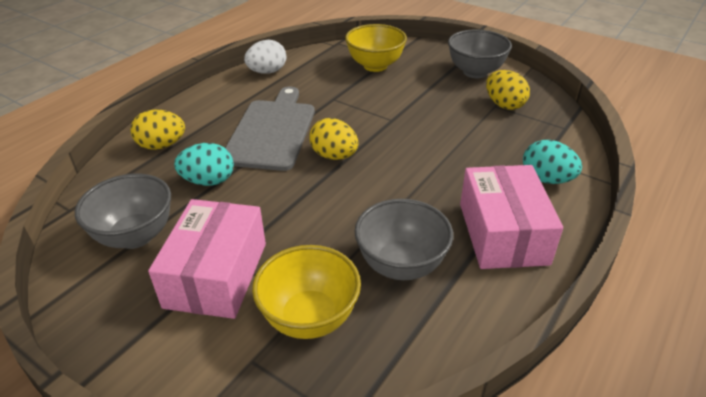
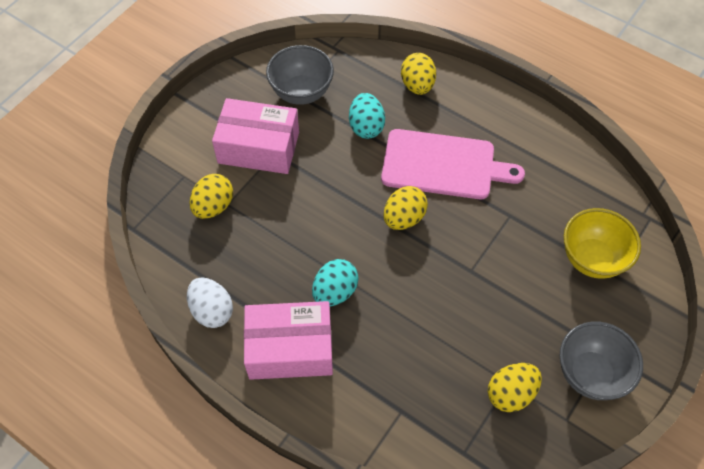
camera: 90 degrees right, 20 degrees up
grey cutting board [225,87,315,171] -> pink cutting board [381,129,525,199]
white egg [244,40,286,74] -> white egg moved to [187,277,233,328]
yellow bowl [252,245,361,339] -> yellow egg [189,174,233,219]
grey bowl [355,199,453,280] -> none
turquoise egg [523,140,582,184] -> turquoise egg moved to [312,259,359,306]

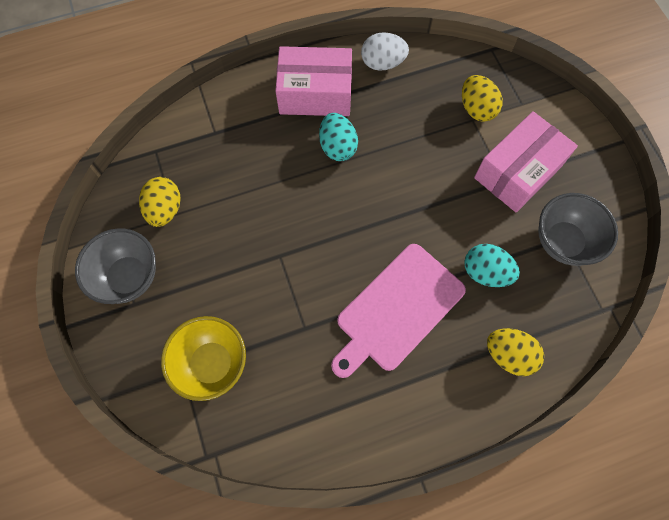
camera: 125 degrees right, 10 degrees up
pink box [244,301,333,380] -> pink box turned 60 degrees clockwise [275,46,352,116]
yellow egg [383,186,428,230] -> none

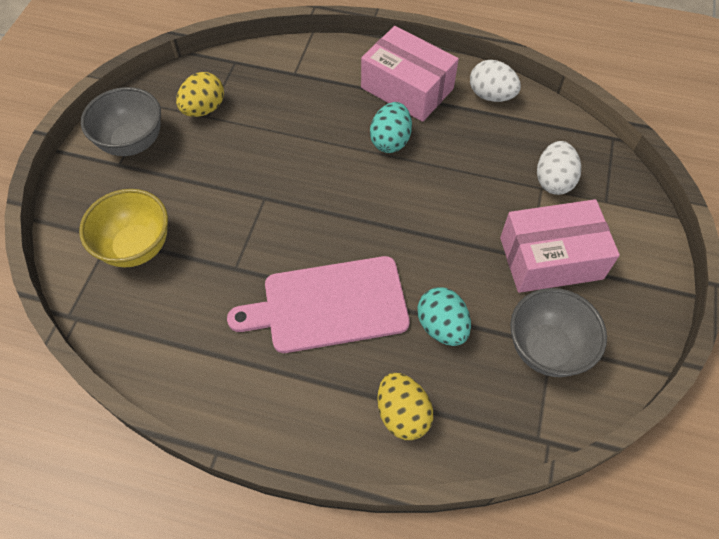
camera: 35 degrees right, 10 degrees down
yellow egg [462,75,503,122] -> white egg [537,141,581,195]

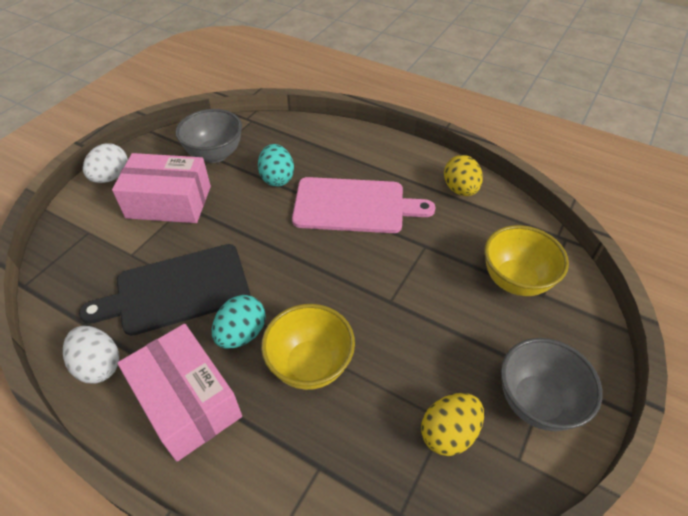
camera: 165 degrees left, 10 degrees down
yellow egg [377,373,433,440] -> yellow egg moved to [444,155,483,196]
white egg [537,141,581,195] -> white egg moved to [83,143,128,183]
none -> black cutting board [79,244,250,336]
none -> yellow bowl [261,304,355,390]

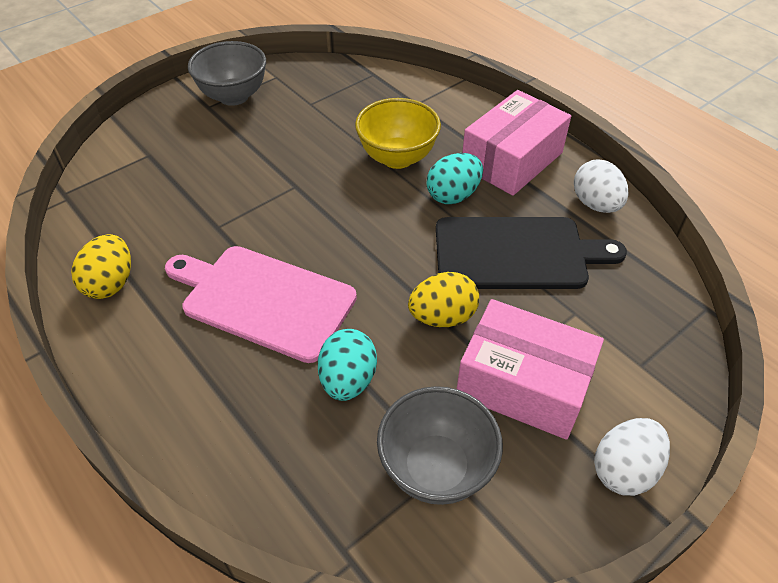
camera: 160 degrees left, 0 degrees up
pink box [117,324,242,462] -> pink box turned 60 degrees clockwise [462,90,571,196]
yellow egg [421,393,484,456] -> yellow egg moved to [408,272,479,327]
yellow bowl [485,225,569,296] -> none

